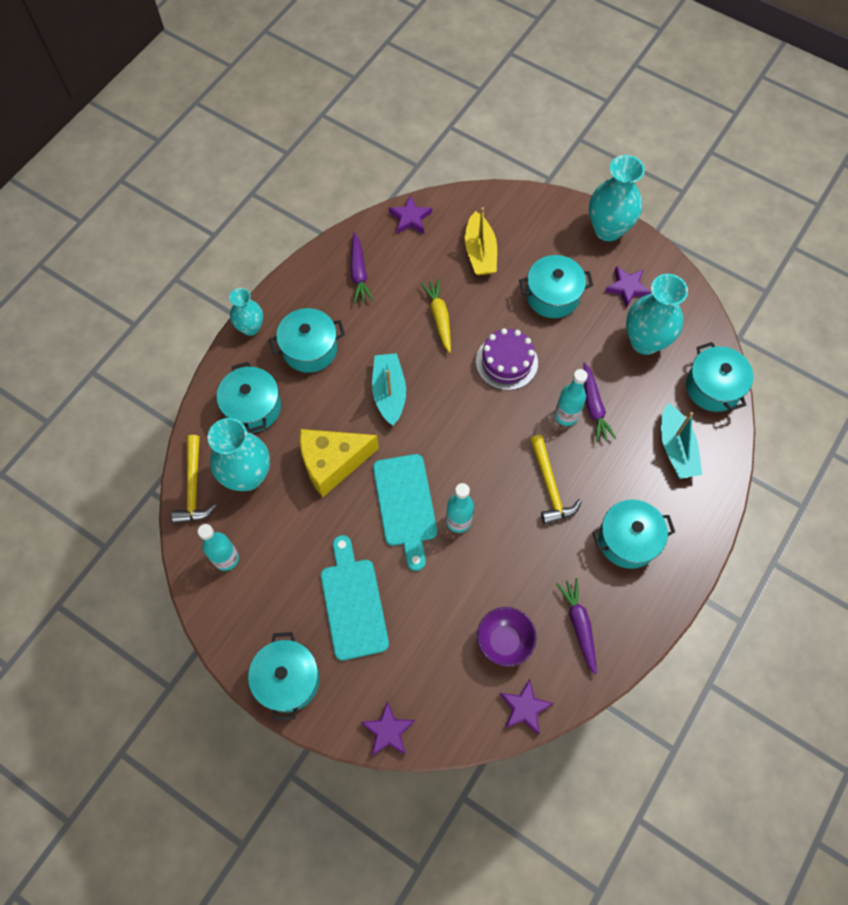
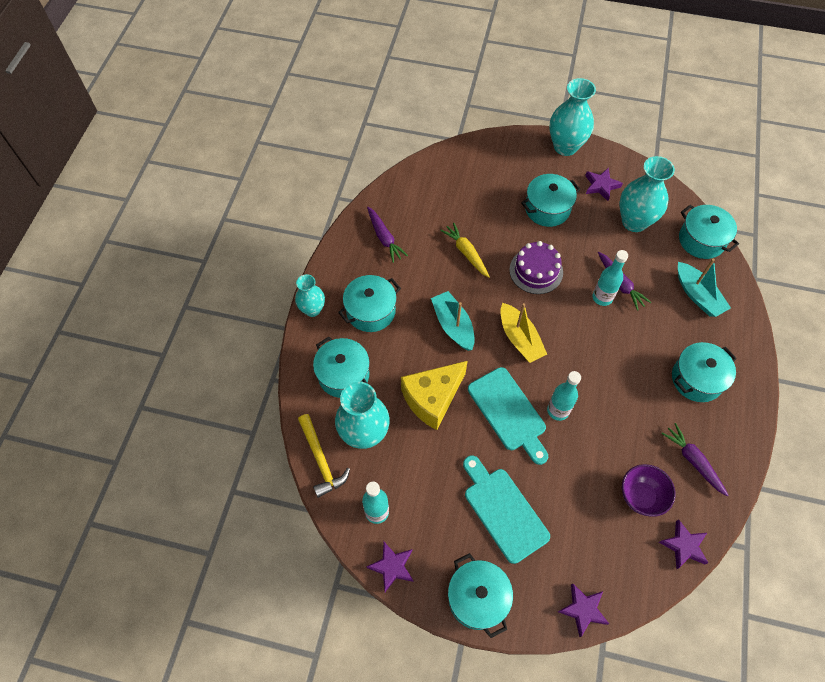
camera: 20 degrees left, 5 degrees down
purple star [389,195,432,234] -> purple star moved to [366,542,414,592]
yellow boat [465,207,497,275] -> yellow boat moved to [500,303,547,363]
yellow hammer [530,435,582,524] -> none

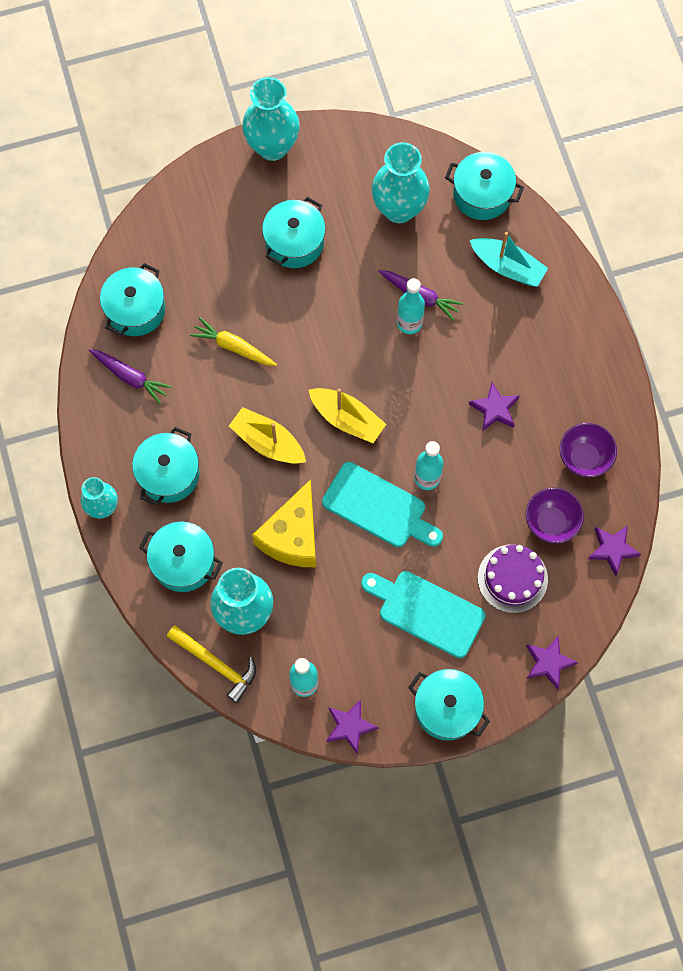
camera: 30 degrees left, 10 degrees up
turquoise boat [431,291,475,351] -> yellow boat [229,407,306,464]
purple cake [509,241,563,294] -> purple cake moved to [478,544,548,613]
purple star [585,168,623,201] -> purple star moved to [469,382,519,431]
purple carrot [661,423,729,497] -> purple bowl [560,423,617,478]
turquoise pot [672,342,737,402] -> turquoise pot moved to [100,263,165,336]

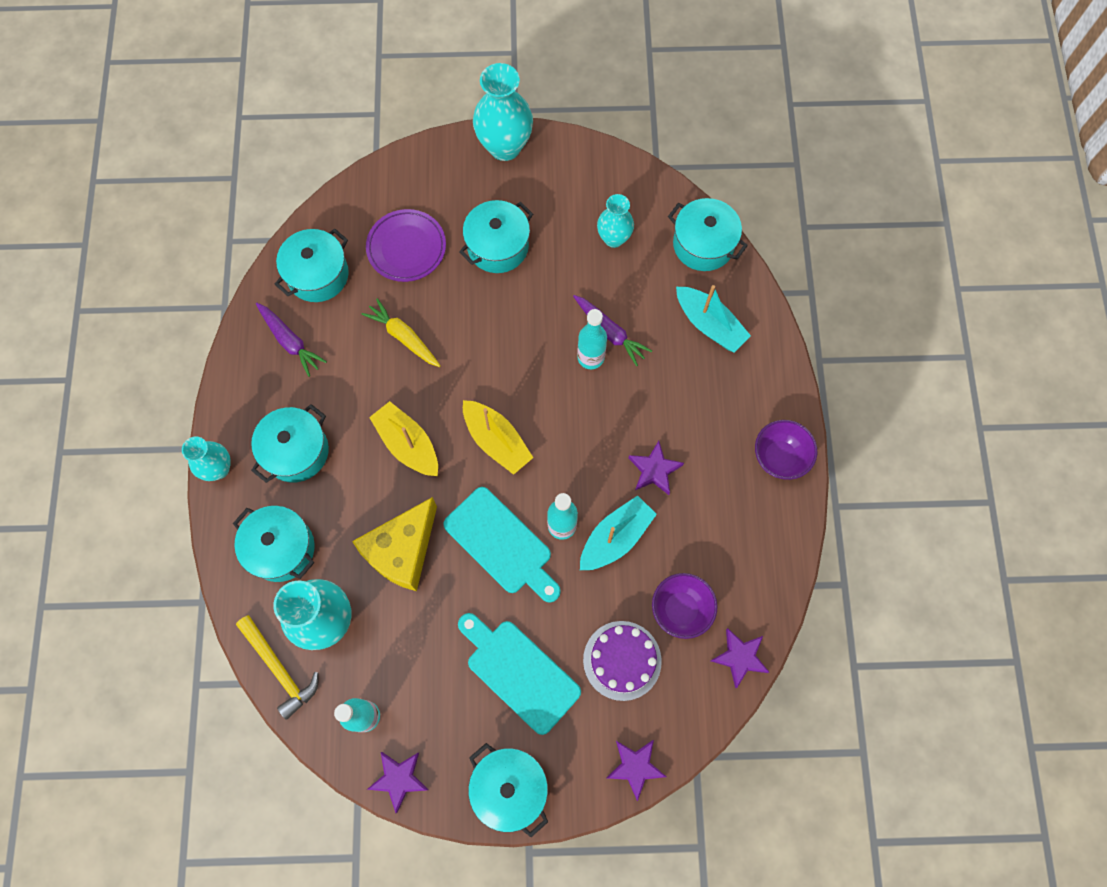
camera: 15 degrees right, 0 degrees up
turquoise vase [372,142,430,223] -> turquoise vase [597,194,634,248], size x0.61
purple bowl [560,423,617,478] -> purple bowl moved to [755,420,817,480]
none -> purple plate [366,209,446,282]
none -> turquoise boat [580,495,657,570]

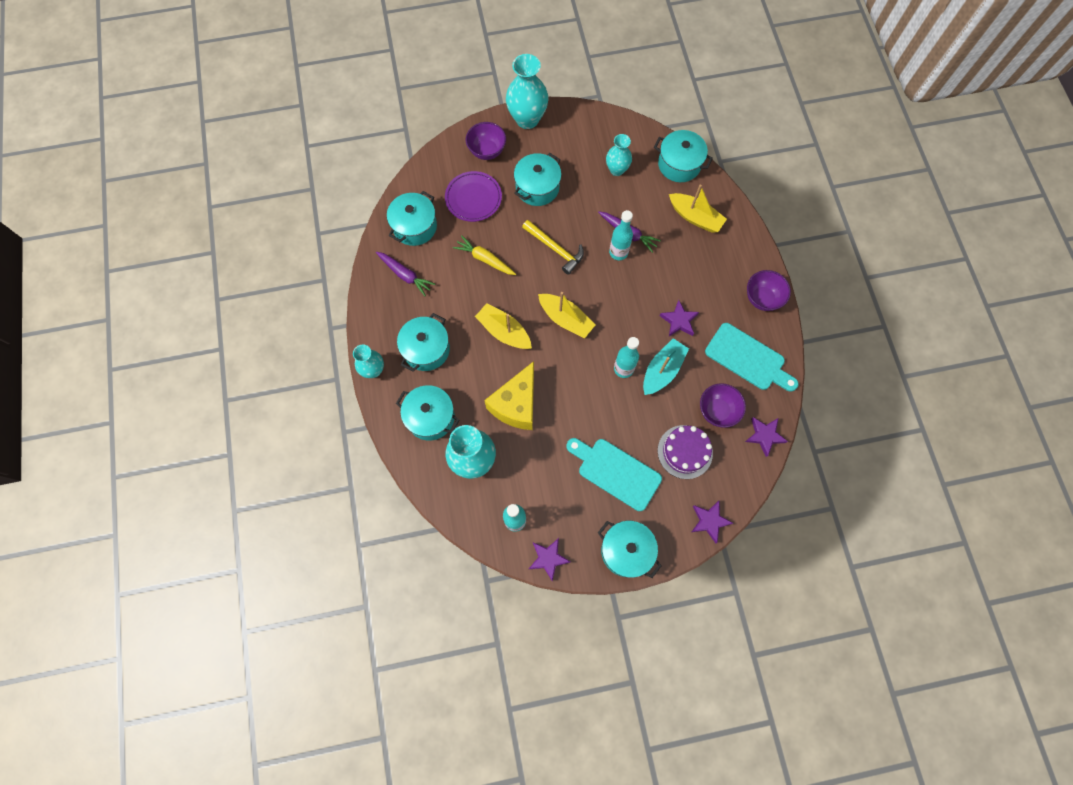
camera: 10 degrees left, 0 degrees up
yellow hammer [236,615,319,720] -> yellow hammer moved to [522,220,584,275]
turquoise cutting board [443,487,561,603] -> turquoise cutting board moved to [705,323,799,392]
turquoise boat [676,285,751,352] -> yellow boat [669,184,727,233]
none -> purple bowl [466,122,506,160]

